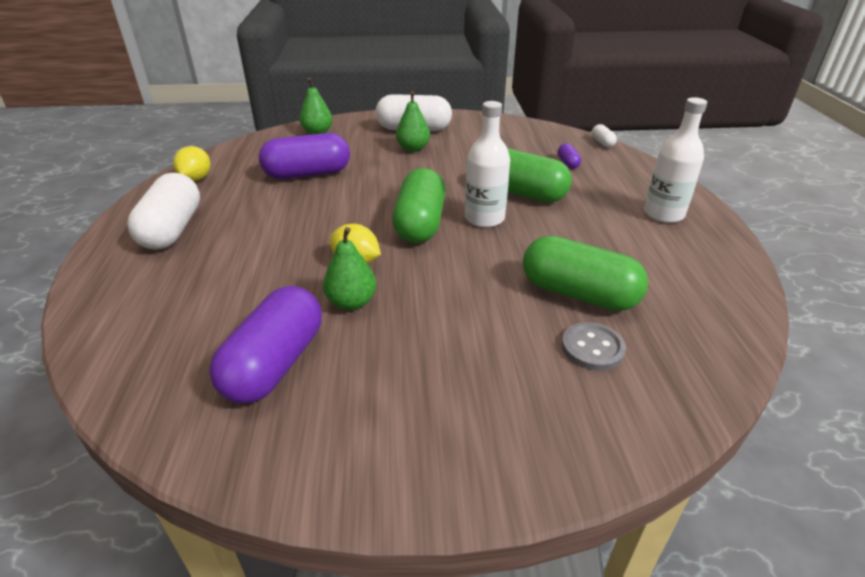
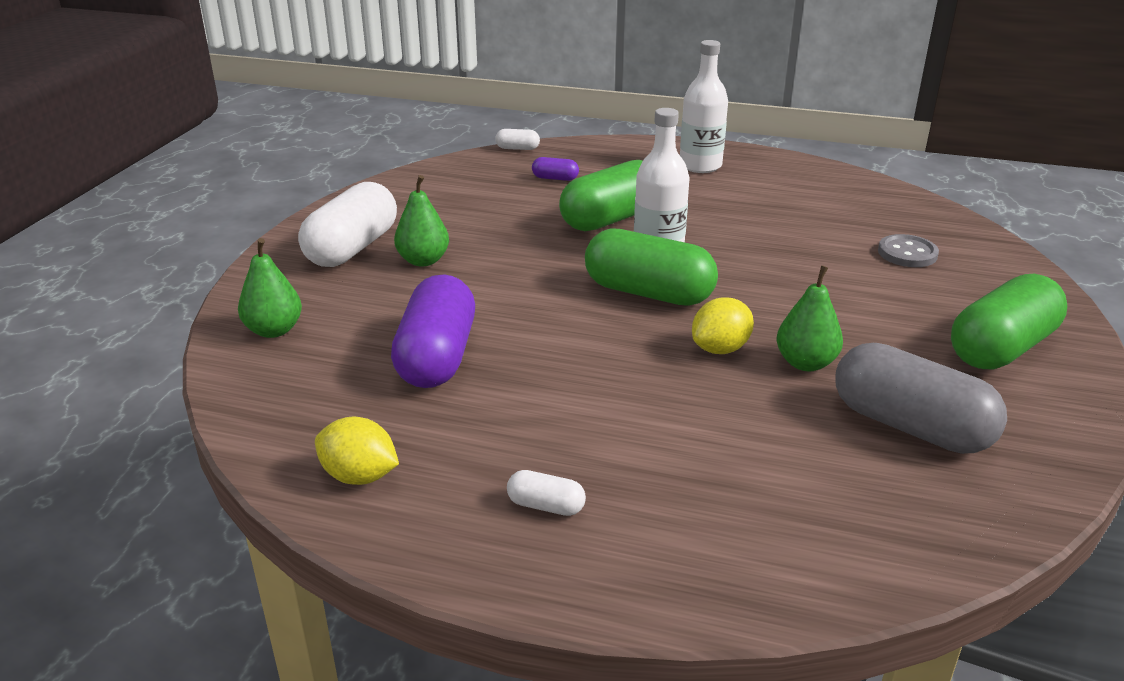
camera: 70 degrees left, 5 degrees down
white capsule [127,173,200,250] -> white capsule [507,470,586,516], size x0.44
purple capsule [209,286,322,403] -> grey capsule [836,343,1007,454]
green capsule [523,236,648,311] -> green capsule moved to [951,274,1067,369]

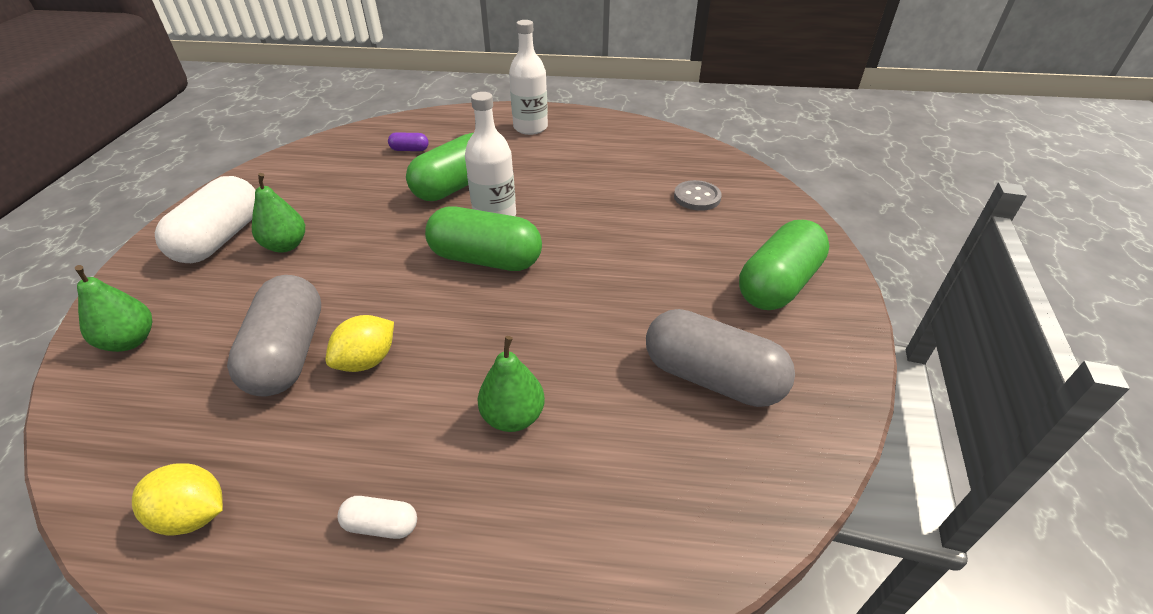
camera: 10 degrees left, 10 degrees up
purple capsule [391,274,475,388] -> grey capsule [227,275,321,396]
white capsule [495,129,540,150] -> none
yellow lemon [692,298,754,354] -> yellow lemon moved to [325,315,394,372]
green pear [777,265,843,371] -> green pear moved to [478,336,545,432]

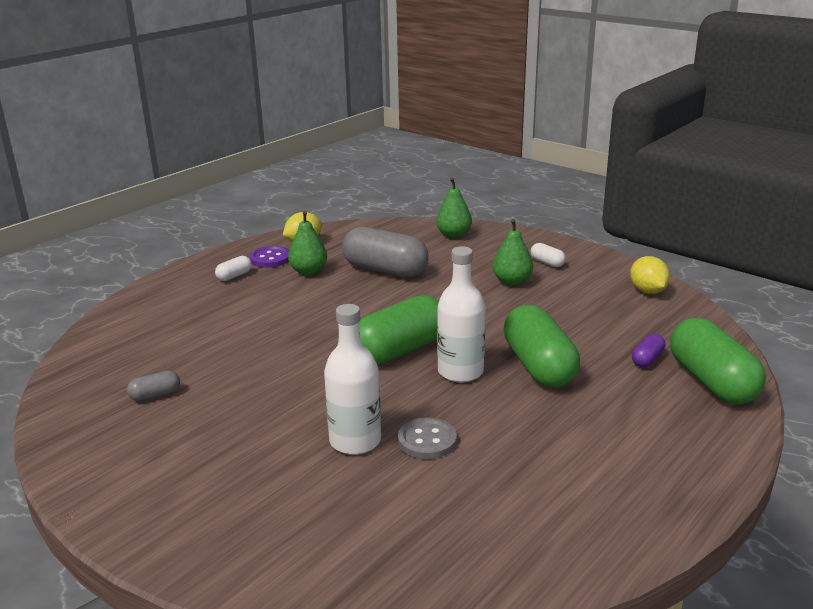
camera: 125 degrees right, 15 degrees down
white capsule [155,176,256,263] -> white capsule [531,243,566,267], size x0.44
yellow lemon [325,315,394,372] -> yellow lemon moved to [630,256,670,294]
green pear [478,336,545,432] -> green pear moved to [288,211,327,275]
white bottle [509,20,548,135] -> white bottle moved to [324,304,381,455]
grey capsule [646,309,795,407] -> grey capsule [127,371,180,401], size x0.44
grey button [674,180,722,211] -> grey button moved to [398,418,457,459]
green capsule [739,220,829,310] -> green capsule moved to [670,318,766,404]
none -> purple button [250,246,289,268]

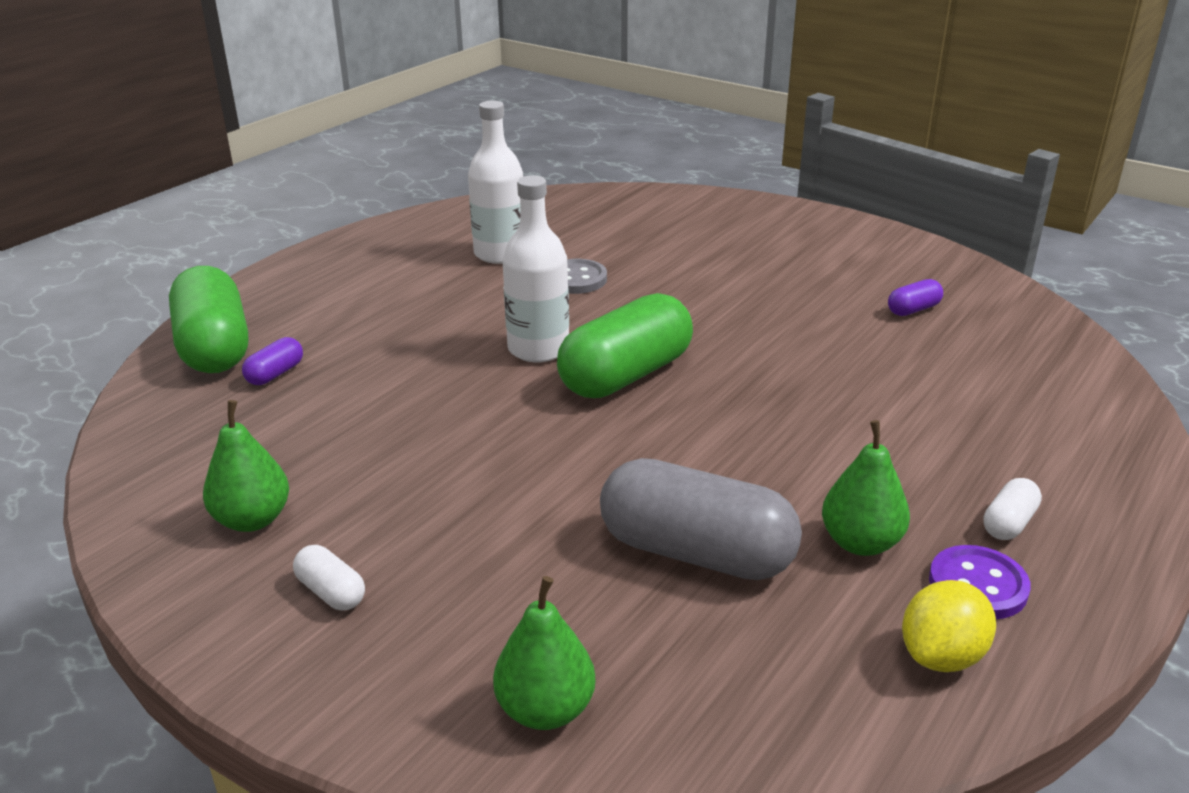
camera: 175 degrees right, 5 degrees up
grey capsule [127,371,180,401] -> purple capsule [888,279,943,316]
white bottle [324,304,381,455] -> white bottle moved to [468,101,523,264]
green pear [492,219,533,286] -> green pear moved to [203,400,289,532]
green capsule [503,305,580,387] -> none
yellow lemon [630,256,670,294] -> none

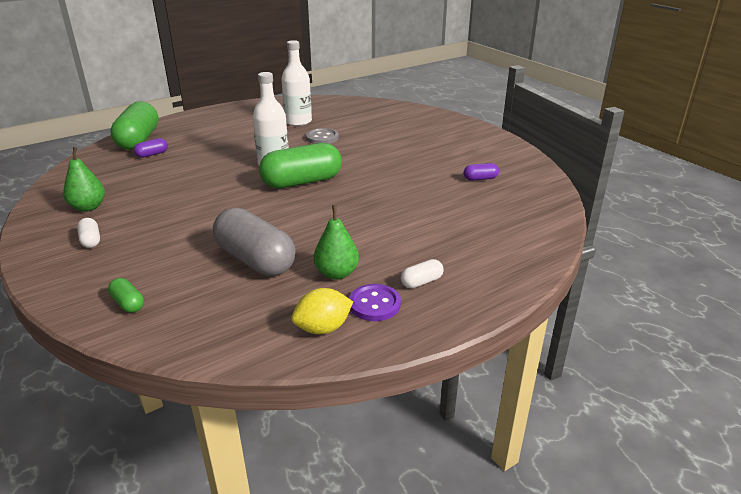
camera: 20 degrees right, 0 degrees up
green pear [493,576,596,730] -> green capsule [108,278,144,313]

